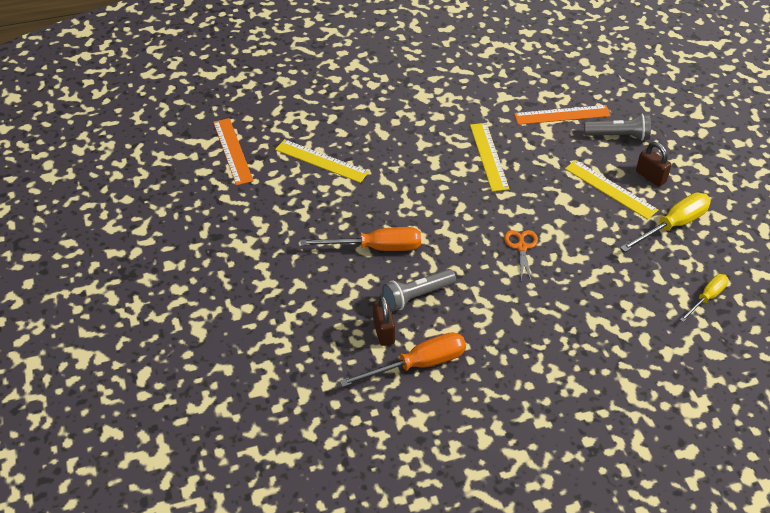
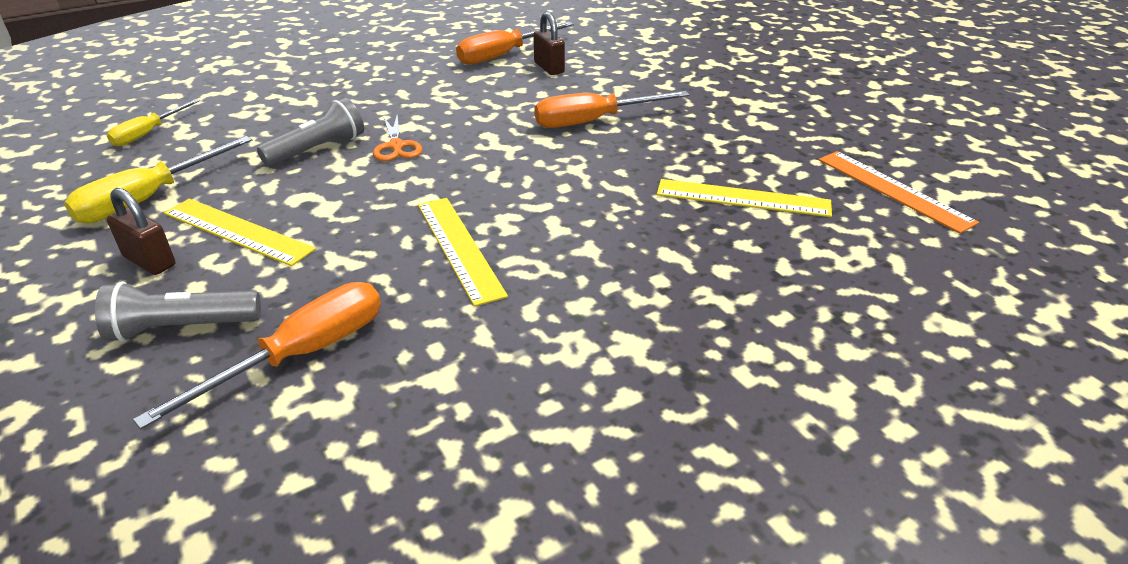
camera: 165 degrees right, 10 degrees down
grey flashlight [382,269,456,312] -> grey flashlight moved to [257,98,364,167]
orange ruler [514,105,611,125] -> orange screwdriver [133,282,381,430]

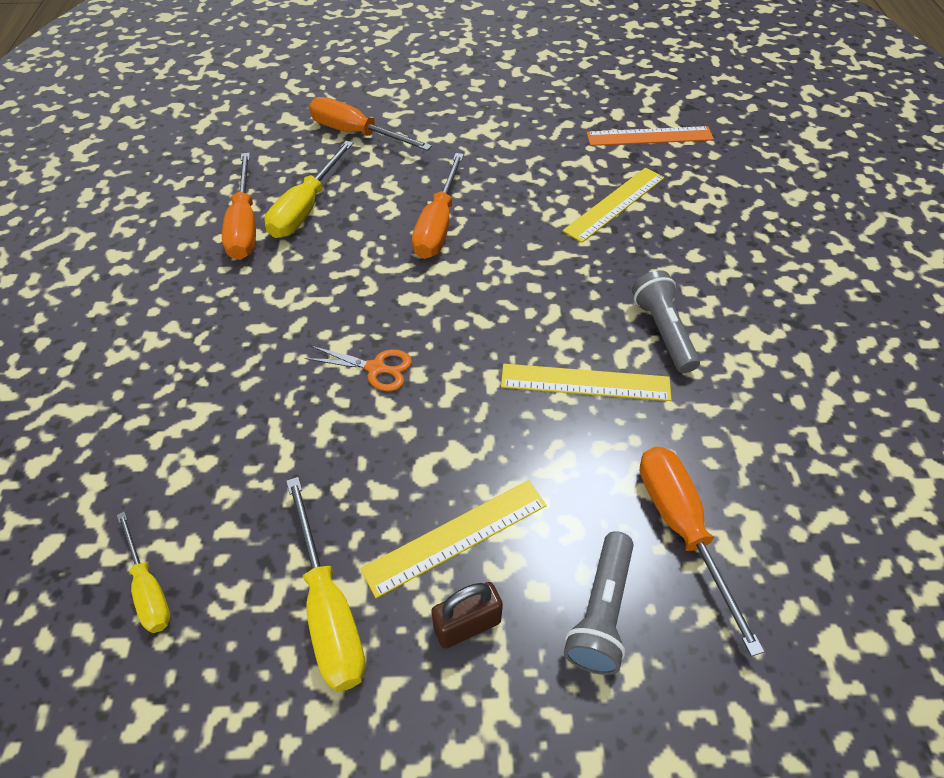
camera: 60 degrees left, 15 degrees up
grey flashlight [257,98,364,167] -> grey flashlight moved to [632,270,700,373]
brown padlock [533,12,565,75] -> yellow screwdriver [264,141,353,238]
none -> orange screwdriver [309,97,432,151]

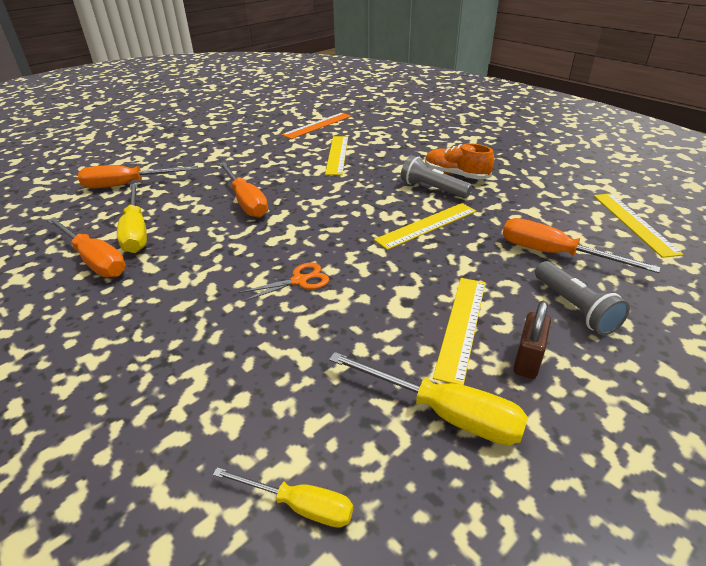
camera: 40 degrees left, 15 degrees down
none -> orange shoe [425,143,494,180]
none -> yellow ruler [594,193,684,258]

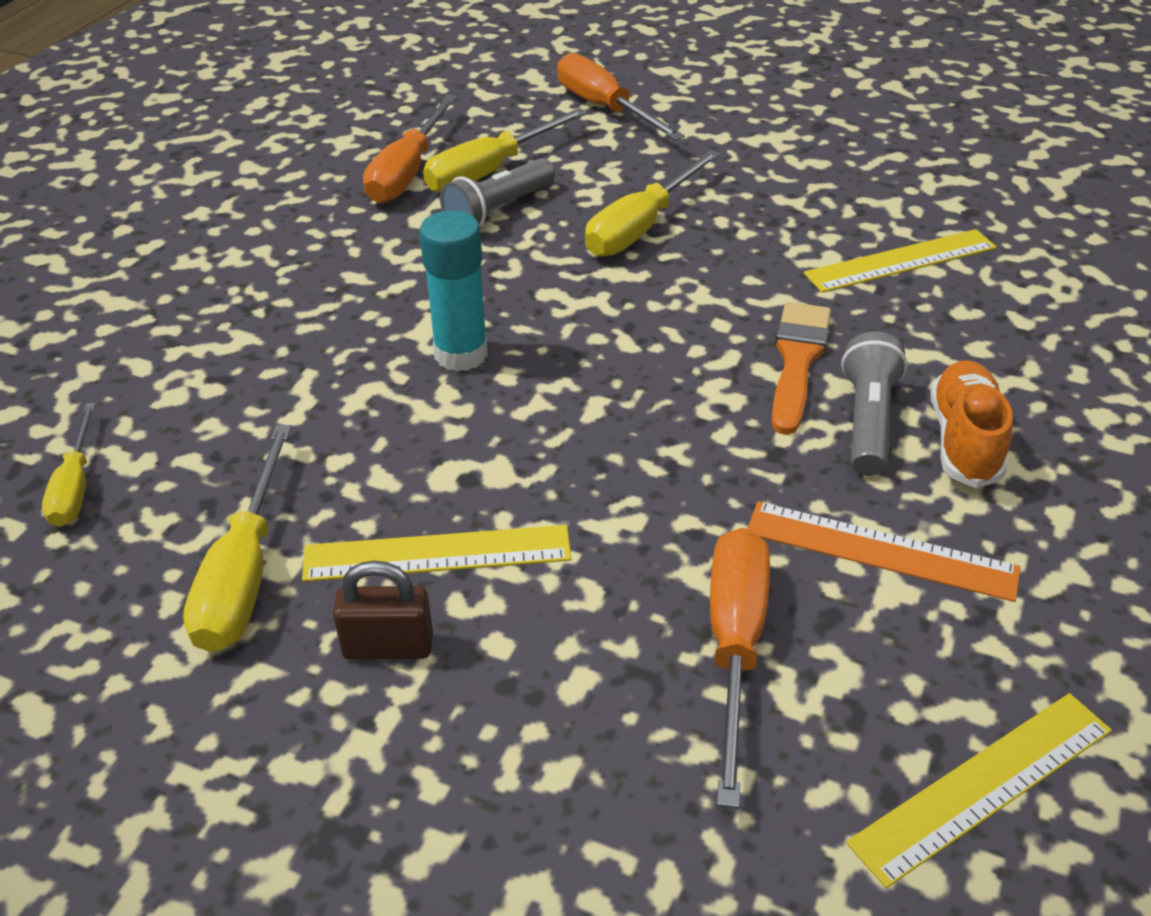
camera: 65 degrees right, 5 degrees up
orange screwdriver [219,162,268,218] -> yellow screwdriver [585,150,720,257]
orange scissors [239,262,329,301] -> turquoise glue stick [419,211,488,371]
orange ruler [282,113,351,139] -> orange ruler moved to [747,501,1021,602]
yellow ruler [374,203,476,250] -> none
grey flashlight [535,261,630,335] -> grey flashlight moved to [440,158,555,227]
none -> orange brush [772,302,831,435]

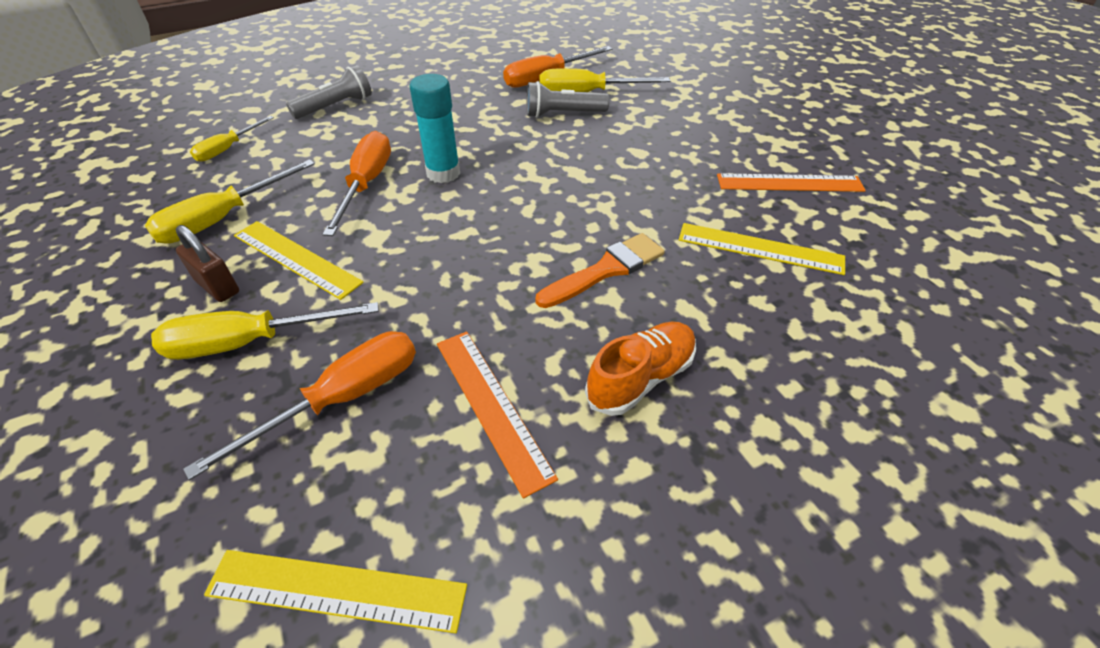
camera: 40 degrees right, 5 degrees up
orange screwdriver [557,53,685,140] -> orange screwdriver moved to [322,131,391,236]
yellow screwdriver [585,150,720,257] -> yellow screwdriver moved to [151,302,379,360]
grey flashlight [841,331,908,476] -> grey flashlight moved to [286,65,372,119]
none -> orange ruler [717,173,866,192]

